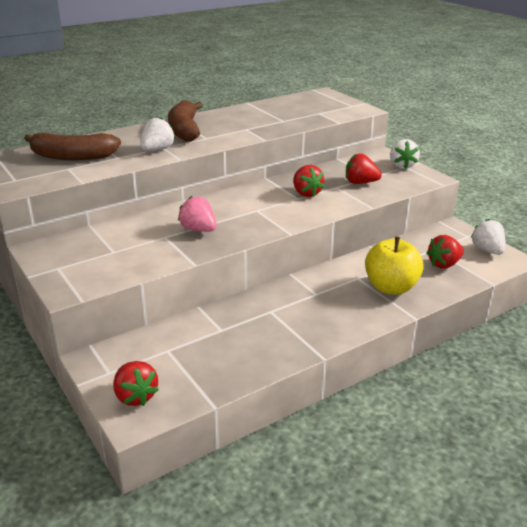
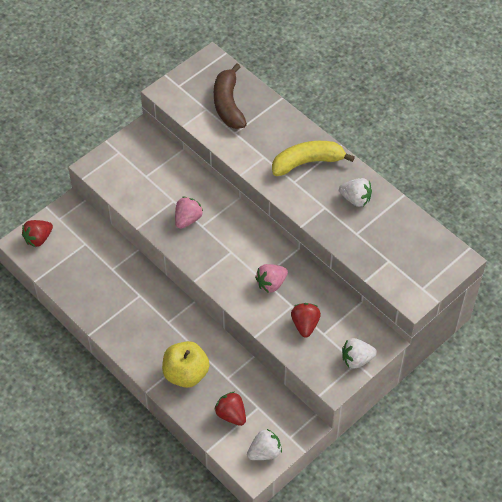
camera: 80 degrees right, 25 degrees up
white strawberry [140,117,175,151] -> white strawberry moved to [339,178,372,207]
brown banana [168,100,203,142] -> yellow banana [272,141,355,176]
red strawberry [293,165,325,197] -> pink strawberry [255,264,288,293]

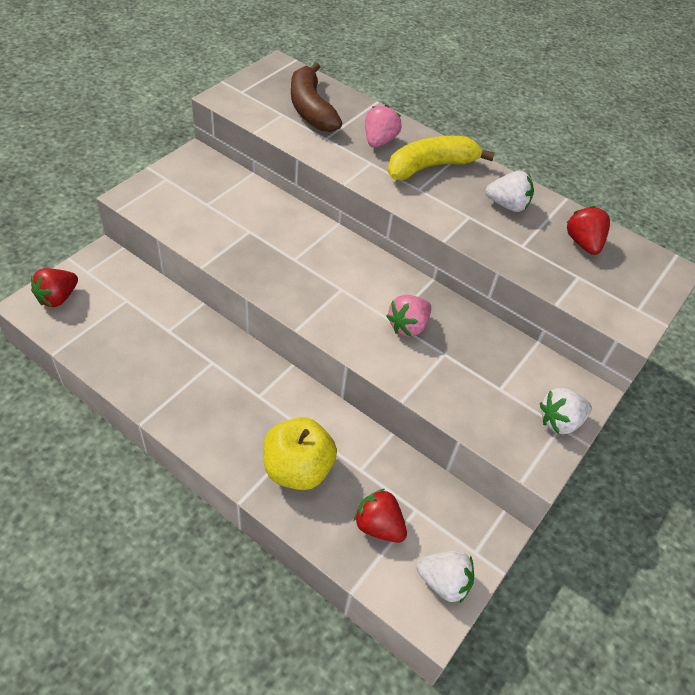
camera: 15 degrees left, 5 degrees down
pink strawberry [175,197,203,229] -> pink strawberry moved to [365,105,402,148]
white strawberry [247,429,282,460] -> white strawberry turned 60 degrees clockwise [416,551,474,603]
red strawberry [291,303,321,337] -> red strawberry moved to [567,206,610,255]

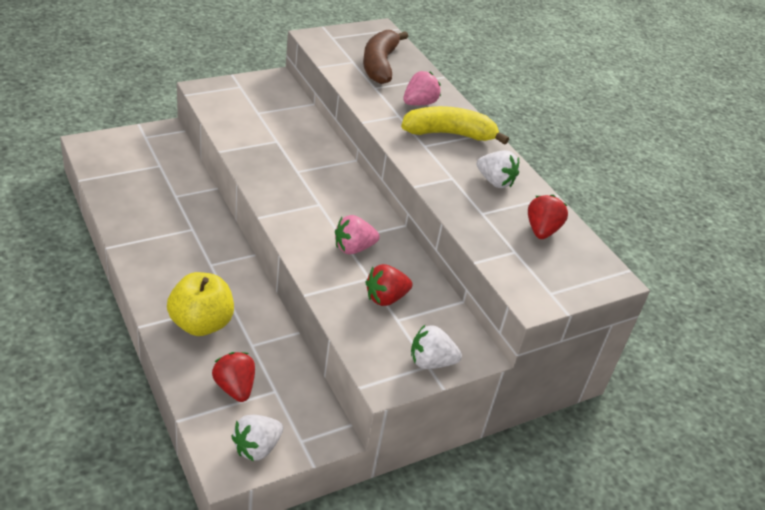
camera: 25 degrees right, 10 degrees down
red strawberry [31,268,78,307] -> red strawberry moved to [366,264,413,306]
white strawberry [416,551,474,603] -> white strawberry turned 90 degrees clockwise [231,415,283,461]

